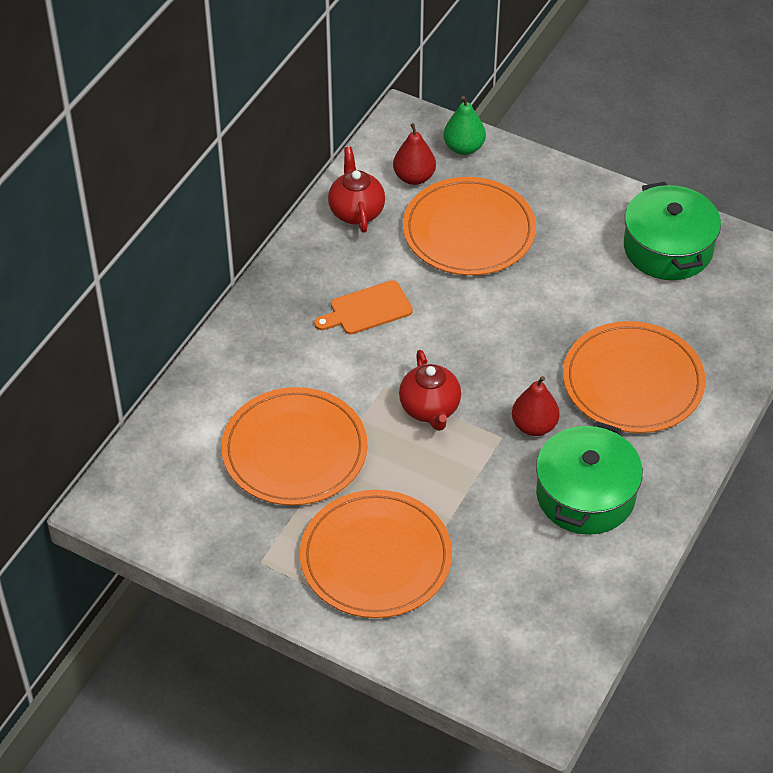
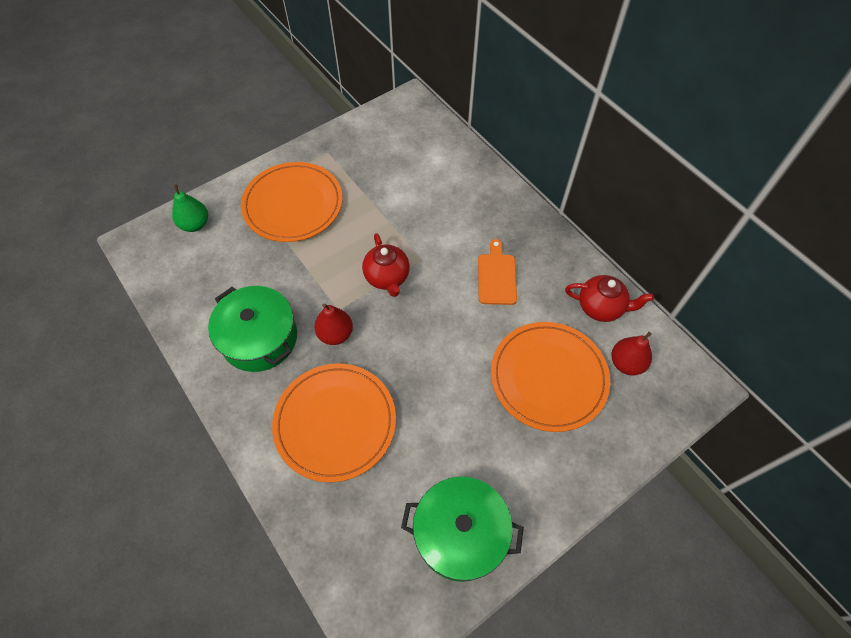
camera: 115 degrees right, 10 degrees up
orange plate [221,387,368,505] -> none
red teapot [399,350,461,431] -> red teapot turned 120 degrees counterclockwise [362,233,410,297]
green pear [443,96,486,155] -> green pear moved to [172,184,208,232]

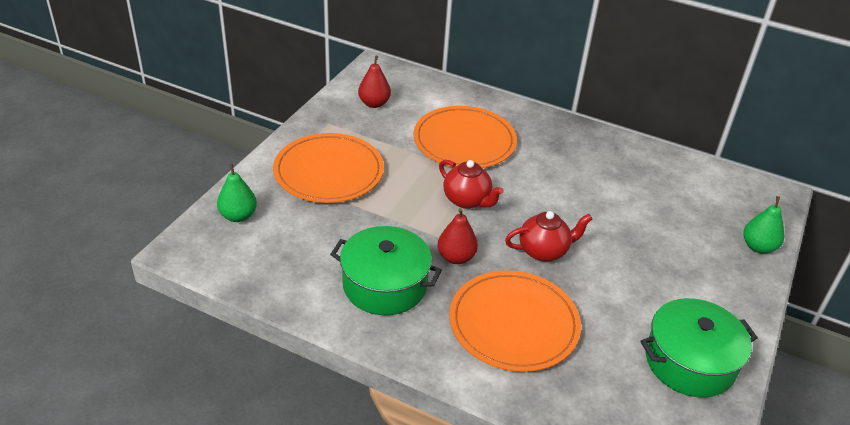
camera: 30 degrees left, 20 degrees down
orange cutting board [478,239,517,305] -> none
orange plate [491,322,610,432] -> orange plate moved to [413,106,517,168]
red teapot [565,275,654,322] -> red teapot moved to [505,211,593,262]
red pear [611,332,652,376] -> red pear moved to [358,55,391,108]
none -> green pear [743,196,784,254]

